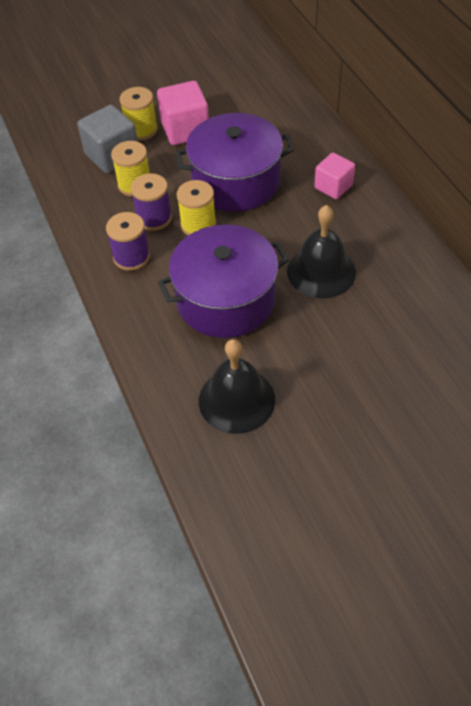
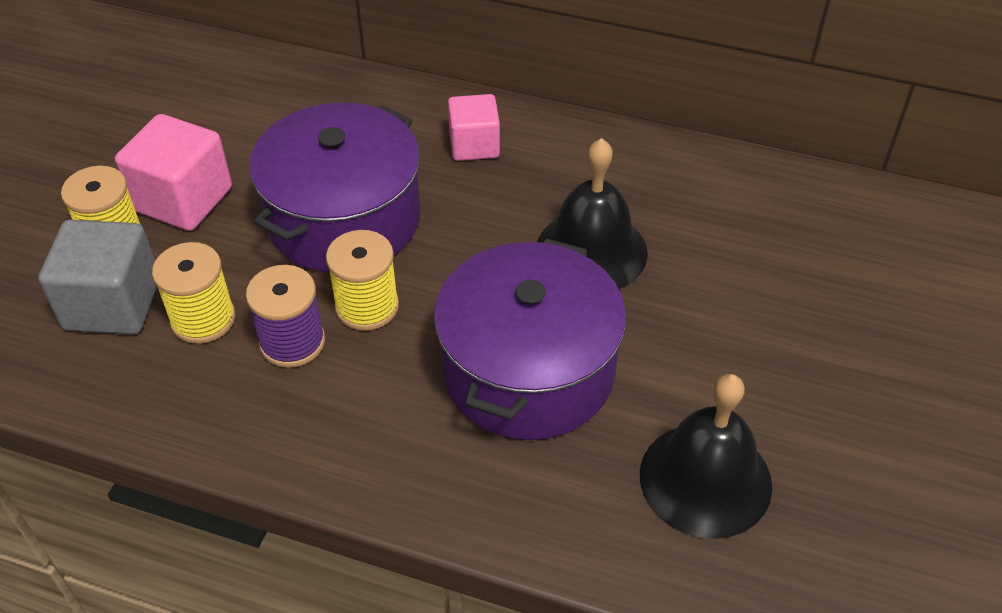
camera: 50 degrees left, 5 degrees down
purple spool [106,212,150,271] -> none

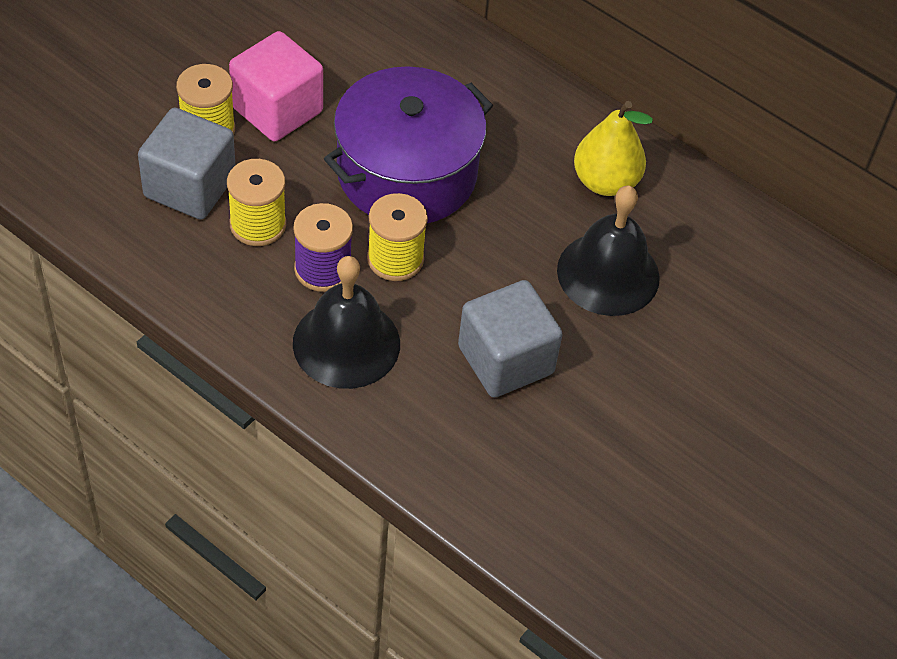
camera: 15 degrees right, 5 degrees up
purple pot [434,238,626,440] -> grey cube [458,280,563,398]
pink cube [448,94,500,161] -> none
black bell [640,374,772,539] -> black bell moved to [293,256,400,389]
none -> yellow pear [574,101,653,196]

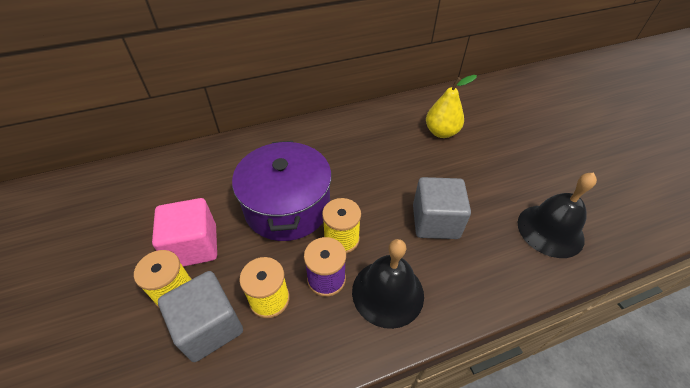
camera: 55 degrees left, 5 degrees down
black bell [557,186,660,316] -> black bell moved to [518,173,597,258]
yellow pear [574,101,653,196] -> yellow pear moved to [426,75,477,138]

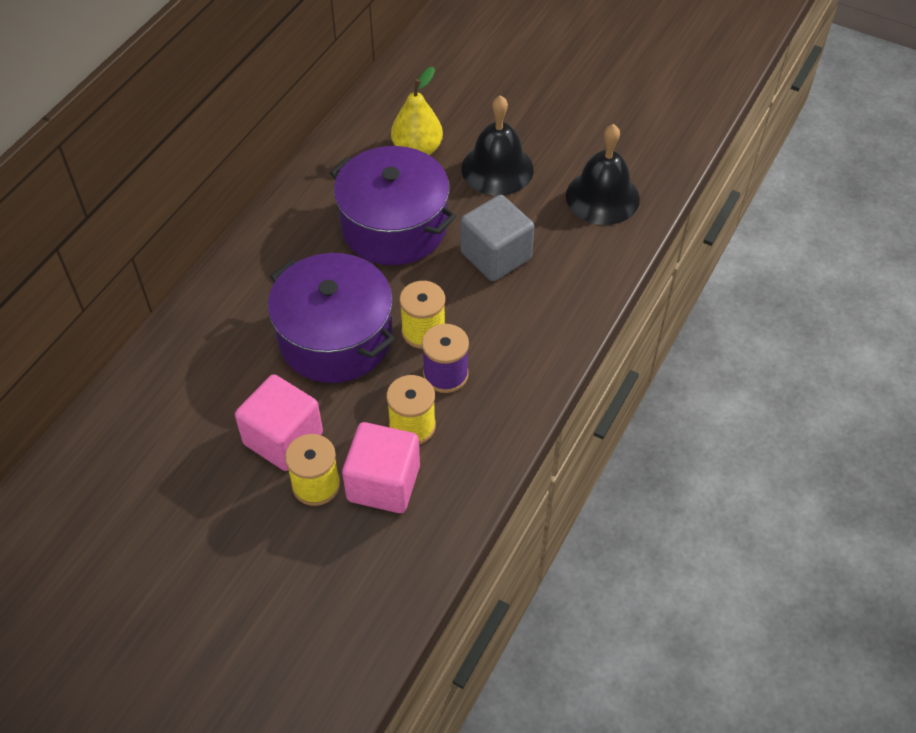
camera: 40 degrees left, 5 degrees up
grey cube [158,271,243,362] -> pink cube [342,422,420,513]
black bell [352,239,424,329] -> black bell moved to [461,95,534,196]
none -> purple pot [330,146,456,265]

